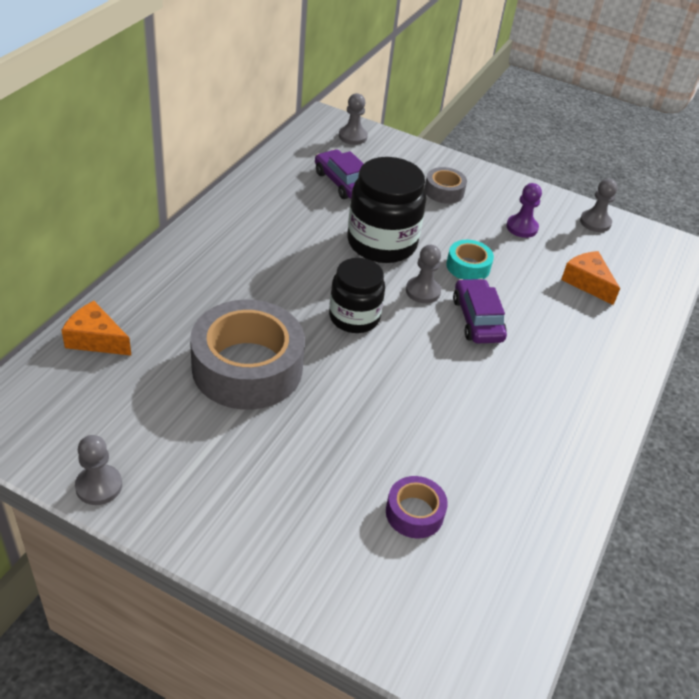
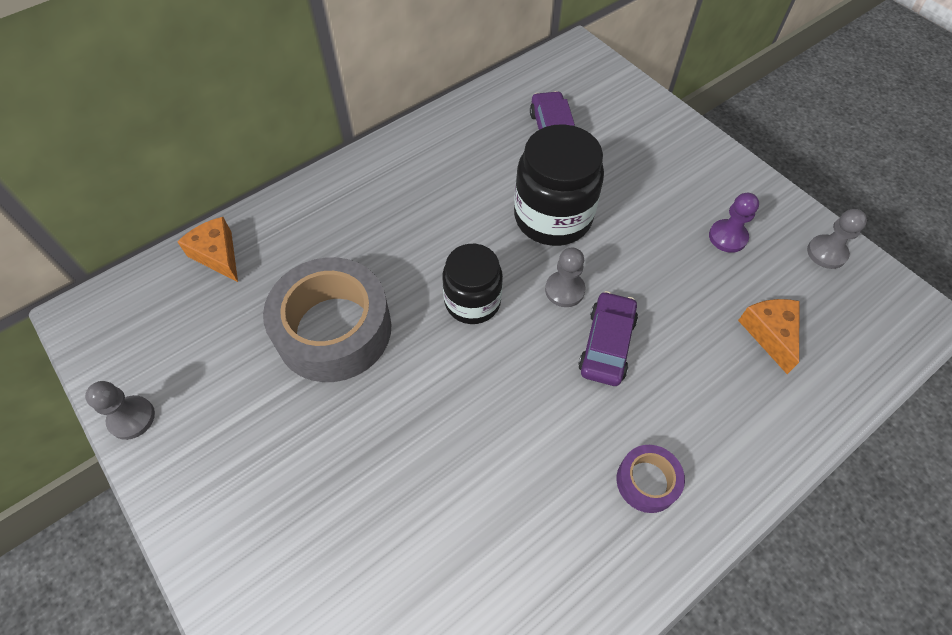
camera: 30 degrees right, 15 degrees up
grey pawn [339,93,368,145] -> none
purple tape [386,476,448,539] -> purple tape moved to [617,445,685,513]
grey tape [424,167,467,204] -> none
turquoise tape [446,240,494,280] -> none

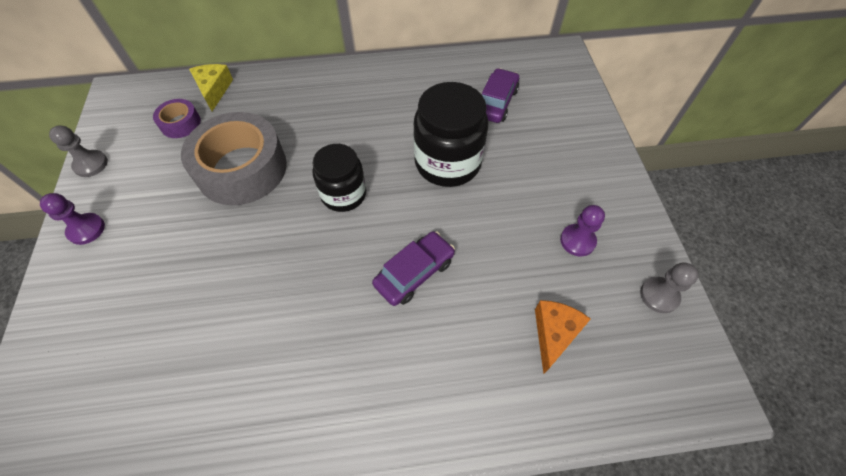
camera: 30 degrees right, 0 degrees up
orange cheese [177,217,238,282] -> yellow cheese [189,64,233,111]
grey pawn [545,248,585,307] -> none
purple tape [617,445,685,513] -> purple tape moved to [153,99,201,138]
none -> purple pawn [40,193,105,245]

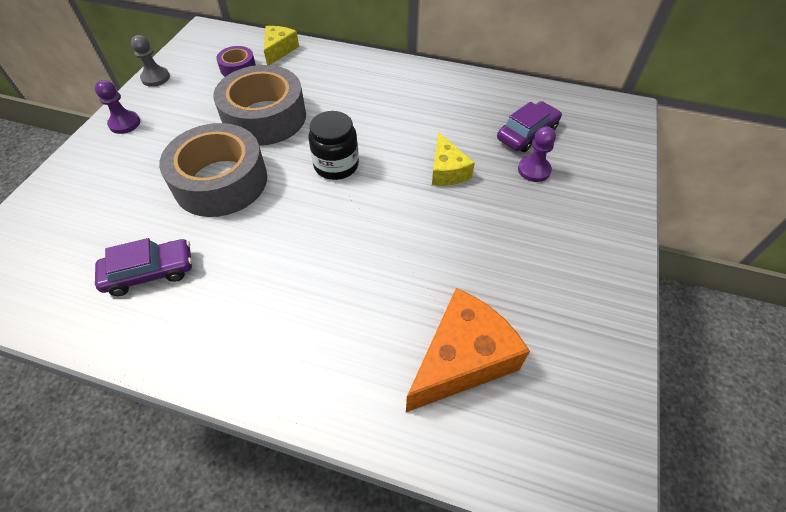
camera: 25 degrees right, 5 degrees down
purple car [372,231,455,306] -> purple car moved to [95,238,192,296]
black jar [413,82,488,187] -> yellow cheese [432,132,475,186]
orange cheese [535,300,591,374] -> orange cheese [406,288,530,412], size x1.68
purple pawn [560,205,605,256] -> purple pawn moved to [518,127,556,182]
grey pawn [640,262,699,313] -> none
none -> grey tape [159,123,267,217]

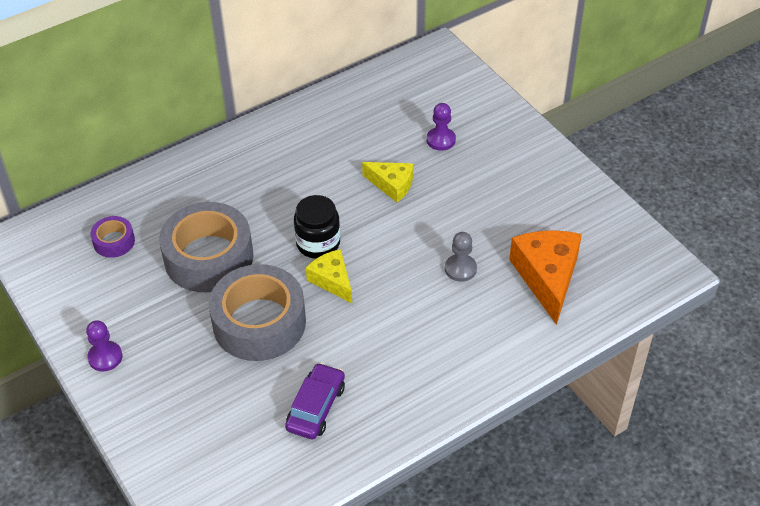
camera: 50 degrees left, 5 degrees down
grey pawn [131,35,170,87] -> grey pawn moved to [445,232,477,282]
yellow cheese [264,26,299,65] -> yellow cheese moved to [306,249,352,303]
purple car [497,101,562,152] -> none

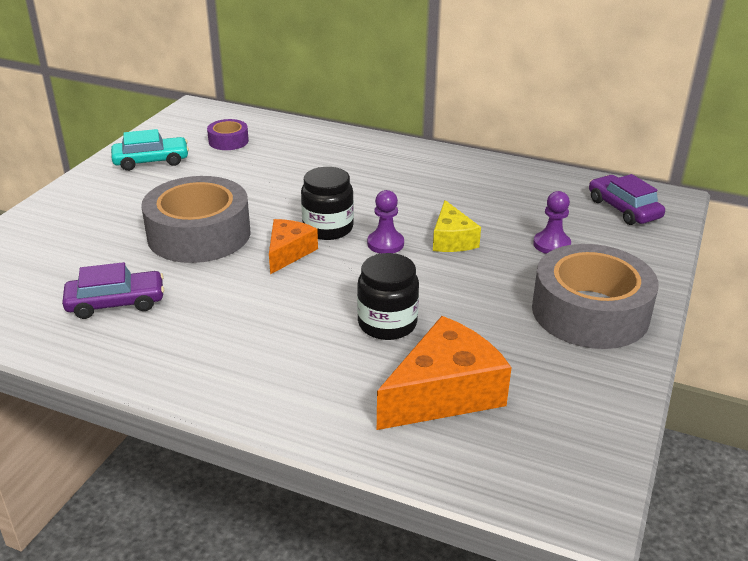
camera: 55 degrees right, 15 degrees down
purple pawn [86,320,123,371] -> purple pawn moved to [367,190,404,254]
grey tape [159,202,253,292] -> grey tape moved to [532,244,659,349]
yellow cheese [306,249,352,303] -> orange cheese [269,219,318,274]
grey pawn [445,232,477,282] -> black jar [357,253,419,340]
none -> turquoise car [111,129,189,171]
none -> purple car [589,174,665,225]

